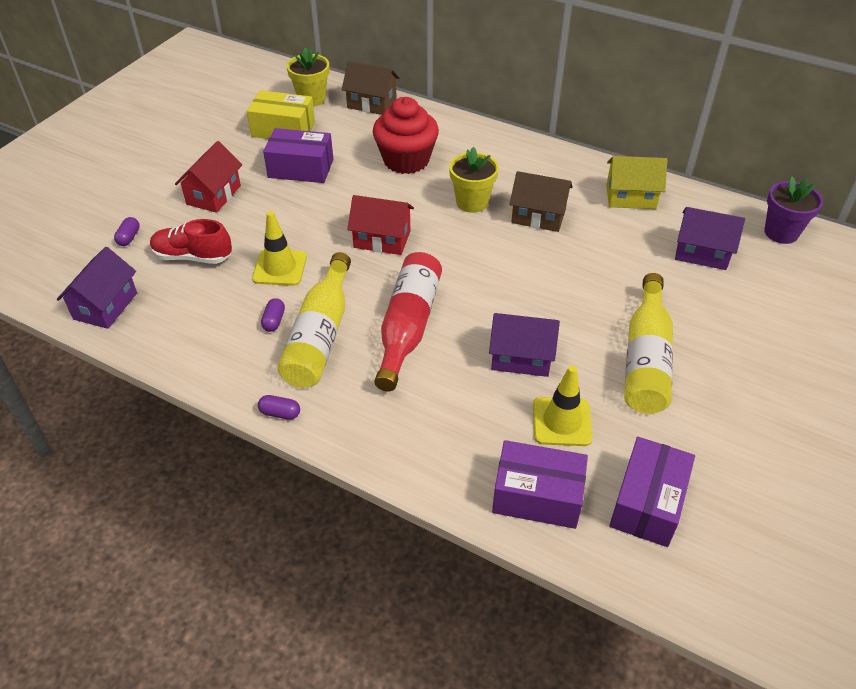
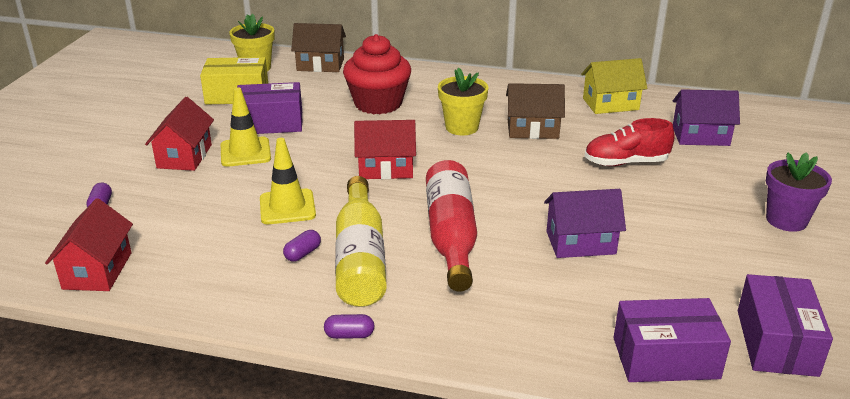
camera: 15 degrees left, 15 degrees down
purple house [57,247,137,329] -> red house [45,198,133,291]
red shoe [150,219,232,264] -> red shoe moved to [585,118,675,166]
purple capsule [261,298,285,332] -> purple capsule turned 45 degrees clockwise [283,230,321,262]
yellow traffic cone [533,365,593,446] -> yellow traffic cone moved to [221,87,271,167]
yellow bottle [624,273,673,414] -> none
purple flower pot [764,176,823,244] -> purple flower pot moved to [766,152,832,232]

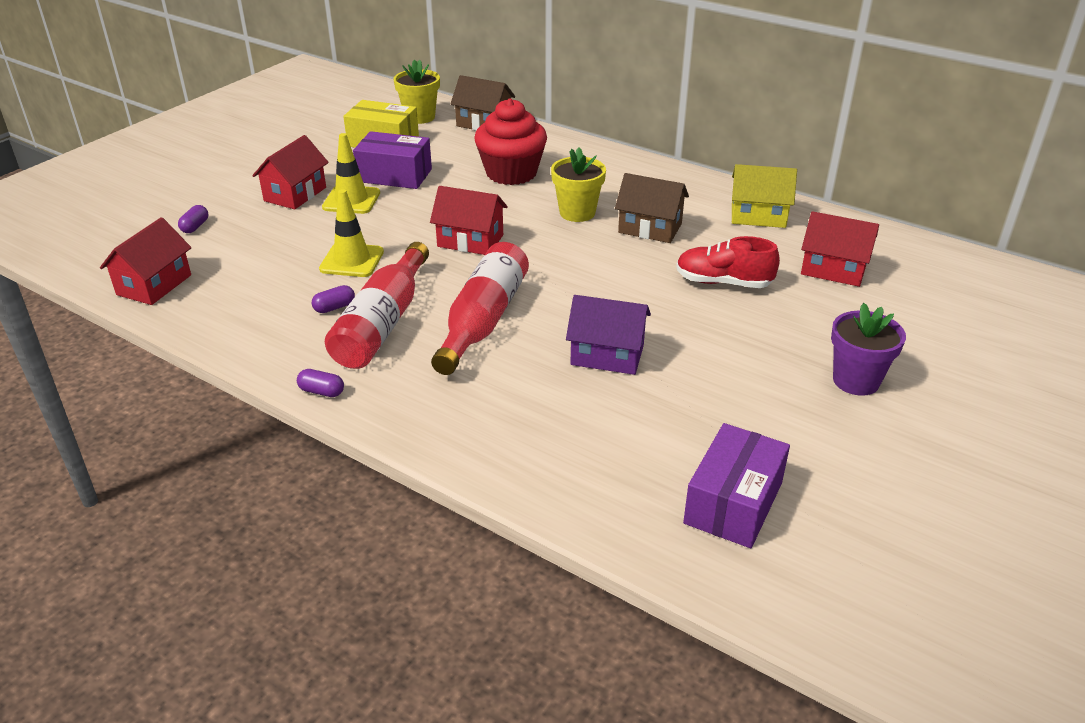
camera: 20 degrees right, 5 degrees up
yellow bottle [335,176,387,307] -> red bottle [325,242,429,369]
purple box [613,298,731,382] -> none
purple house [673,89,740,146] -> red house [801,211,879,287]

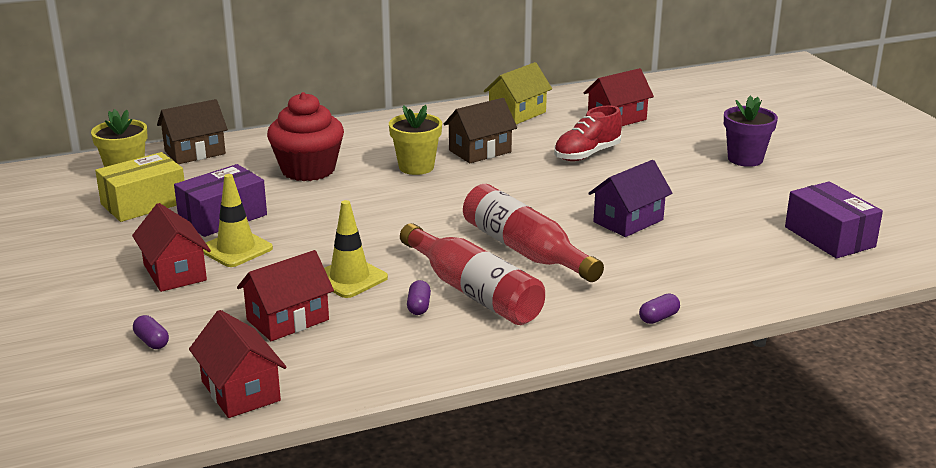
camera: 55 degrees left, 10 degrees down
purple capsule [297,369,344,397] -> purple capsule moved to [639,294,680,324]
red house [430,186,508,255] -> red house moved to [237,250,334,341]

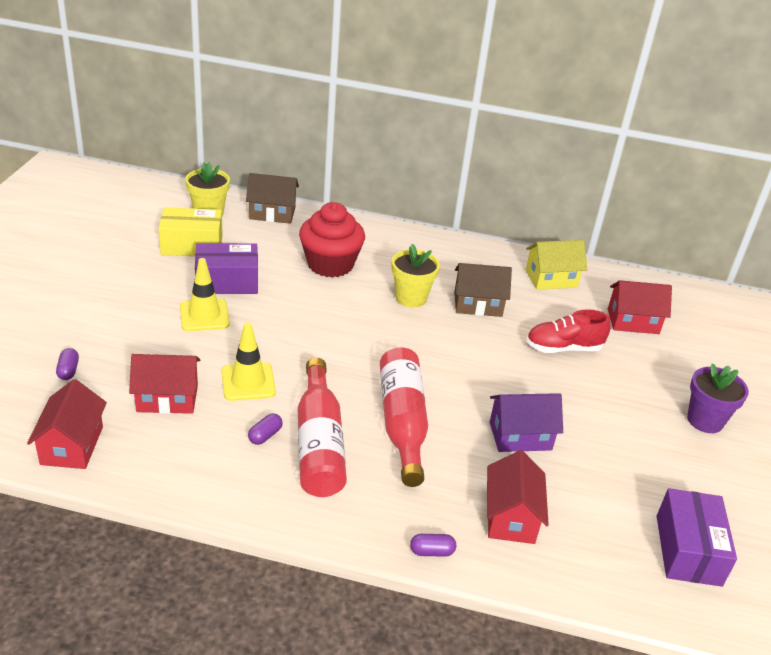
camera: 30 degrees right, 10 degrees up
red house [132,203,211,292] -> red house moved to [487,450,549,544]

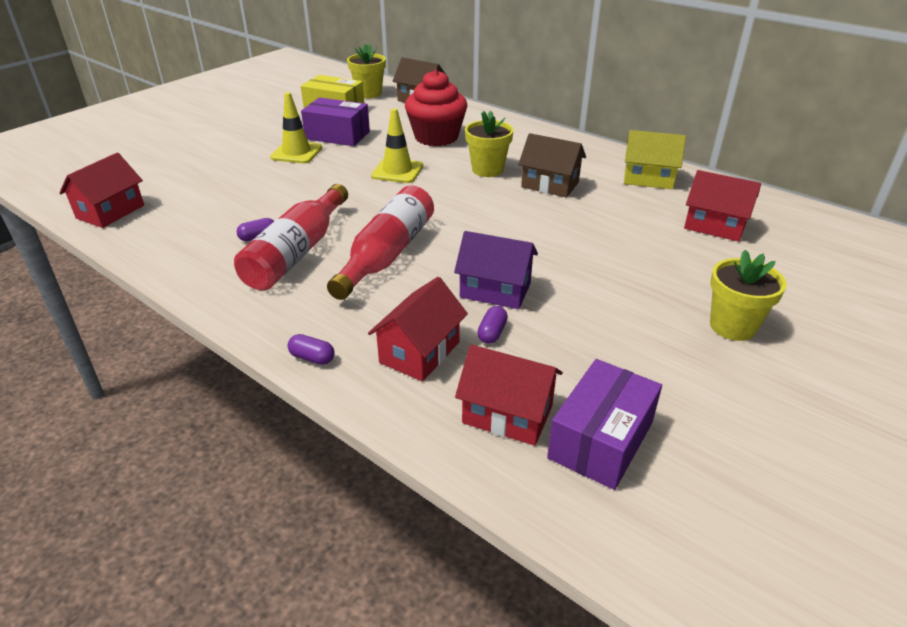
camera: 30 degrees right, 0 degrees up
purple capsule [56,348,79,380] -> purple capsule moved to [477,306,508,344]
red house [129,354,200,414] -> red house moved to [455,344,563,446]
yellow traffic cone [221,323,276,401] -> yellow traffic cone moved to [371,108,423,183]
red shoe [526,309,611,353] -> none
purple flower pot [687,363,749,433] -> yellow flower pot [710,250,786,341]

